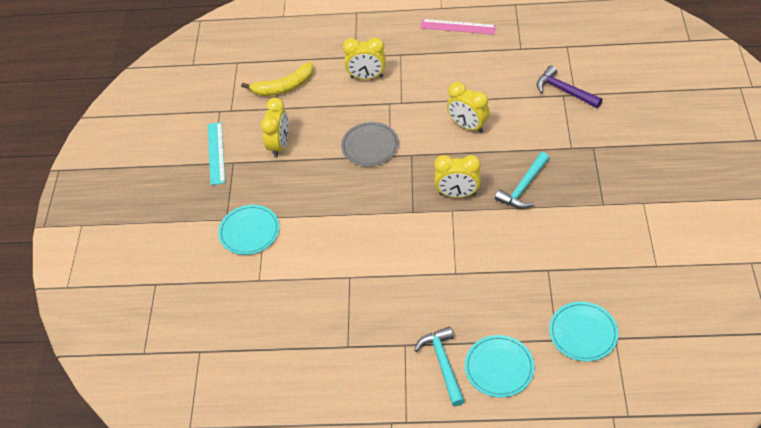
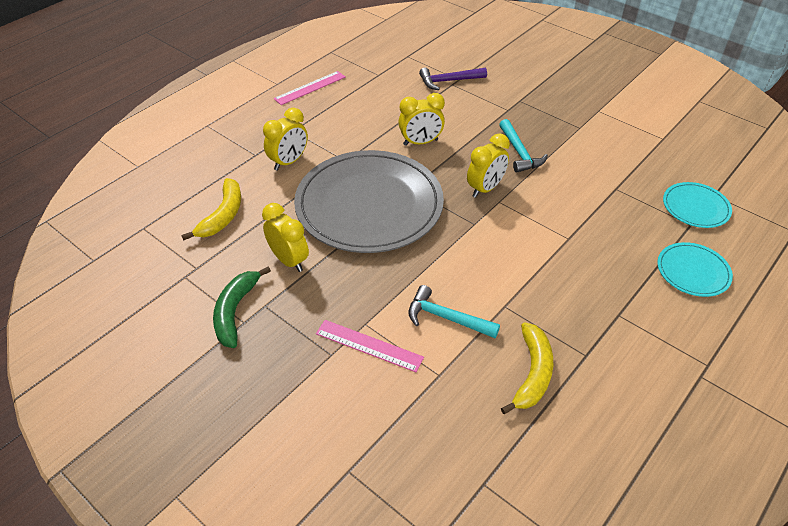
camera: 55 degrees left, 5 degrees down
turquoise ruler [208,122,225,185] -> green banana [213,267,271,348]
turquoise plate [218,205,280,255] -> pink ruler [316,320,424,372]
grey plate [341,122,399,166] -> grey plate [294,150,444,253], size x2.25
turquoise hammer [414,327,465,406] -> turquoise hammer moved to [409,285,500,338]
none -> yellow banana [501,322,553,414]

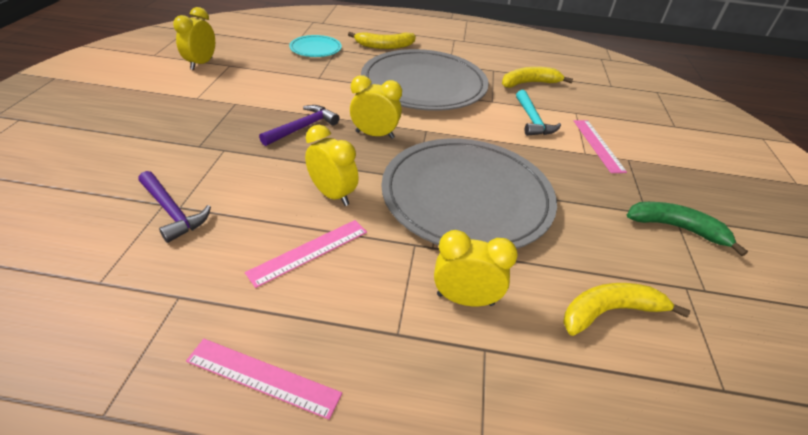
camera: 125 degrees left, 5 degrees down
green banana [213,267,271,348] -> green banana turned 135 degrees counterclockwise [627,202,748,256]
yellow clock [262,203,309,272] -> yellow clock moved to [173,7,215,70]
turquoise hammer [499,119,548,173] -> purple hammer [259,105,339,146]
turquoise plate [657,242,733,297] -> yellow banana [348,32,416,49]
none -> pink ruler [245,220,367,288]
none -> grey plate [361,49,489,111]

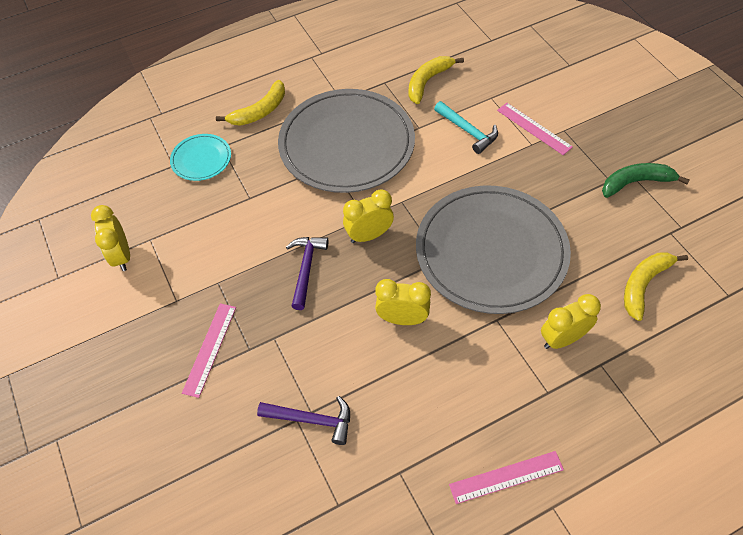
camera: 30 degrees left, 15 degrees up
pink ruler [245,220,367,288] -> pink ruler moved to [182,303,236,398]

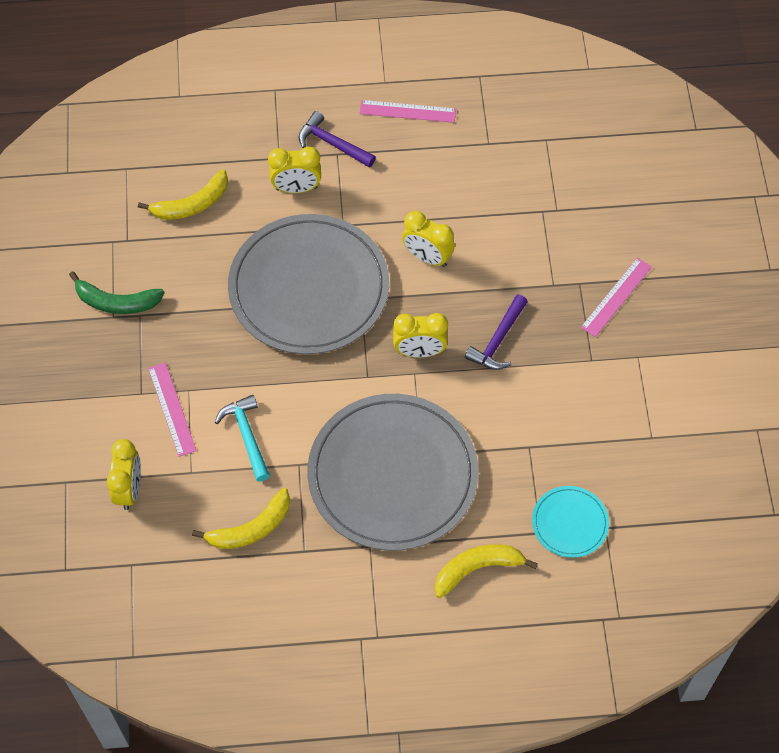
camera: 160 degrees left, 5 degrees up
yellow clock [91,205,130,271] -> yellow clock moved to [107,439,141,510]
purple hammer [257,396,350,445] -> purple hammer moved to [298,111,376,168]

